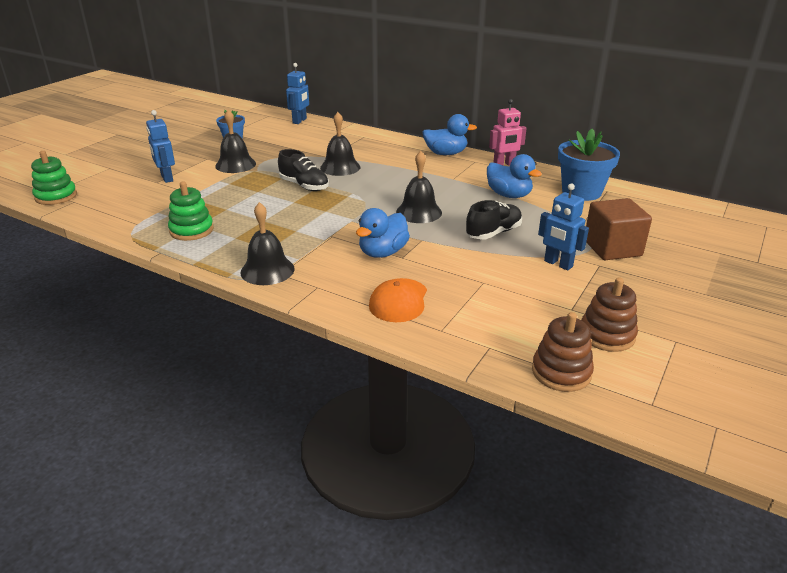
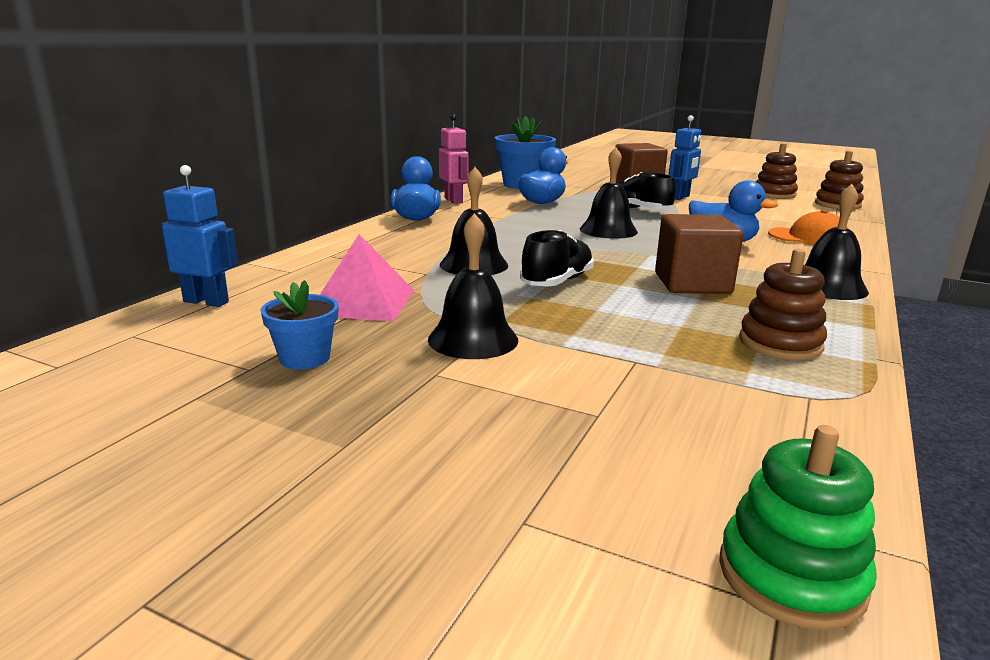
camera: 95 degrees left, 10 degrees down
blue robot [146,110,175,183] -> none
green stacking toy [168,181,214,241] -> brown stacking toy [739,249,827,360]
none -> pink pyramid [320,234,414,321]
none -> brown cube [655,214,743,294]

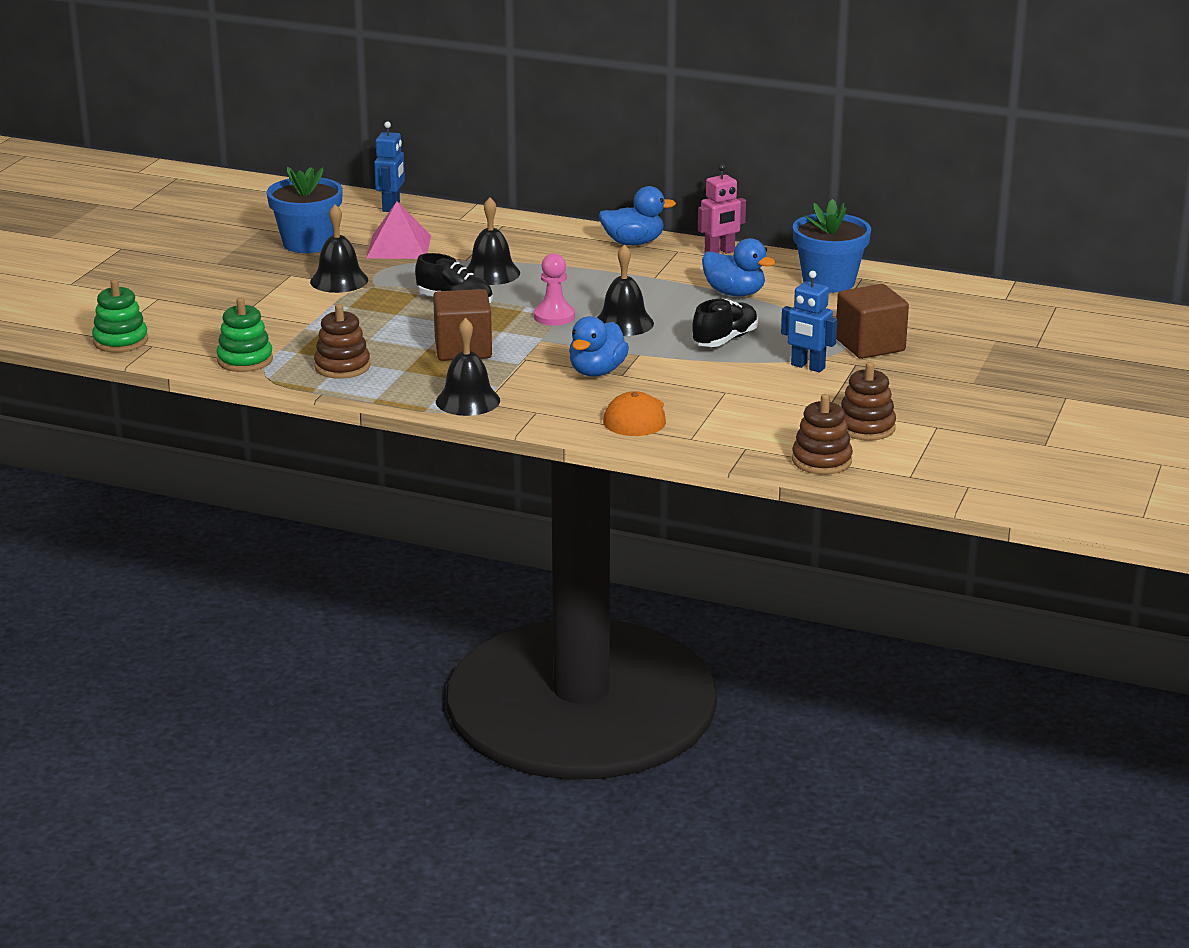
camera: 85 degrees right, 5 degrees up
blue flower pot [261,280,339,369] -> blue flower pot [267,167,343,253], size x1.78
none -> green stacking toy [217,298,273,372]
none -> pink pawn [534,253,575,326]

